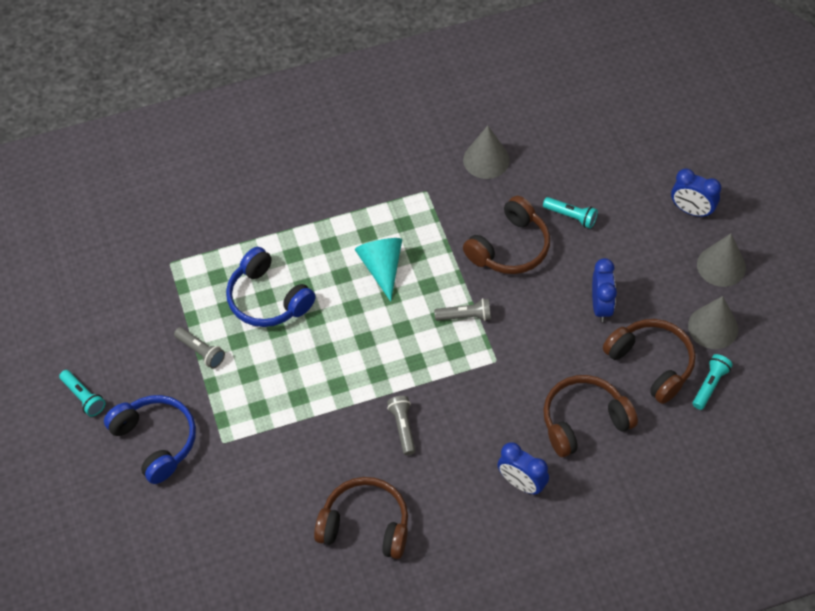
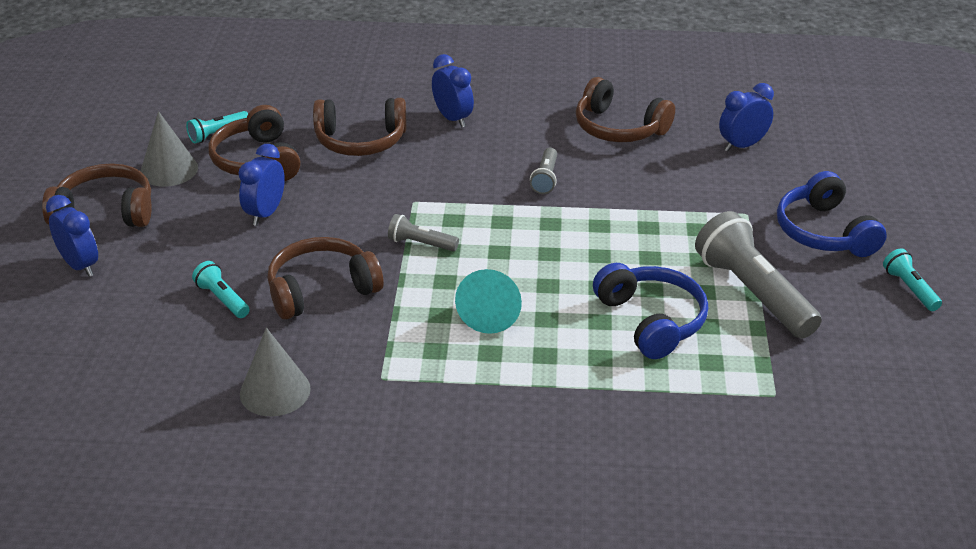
camera: 160 degrees left, 20 degrees down
grey flashlight [174,327,225,369] -> grey flashlight [695,211,822,339], size x2.06
grey cone [697,234,746,287] -> brown headphones [42,164,152,227]
none -> blue clock [719,83,774,152]

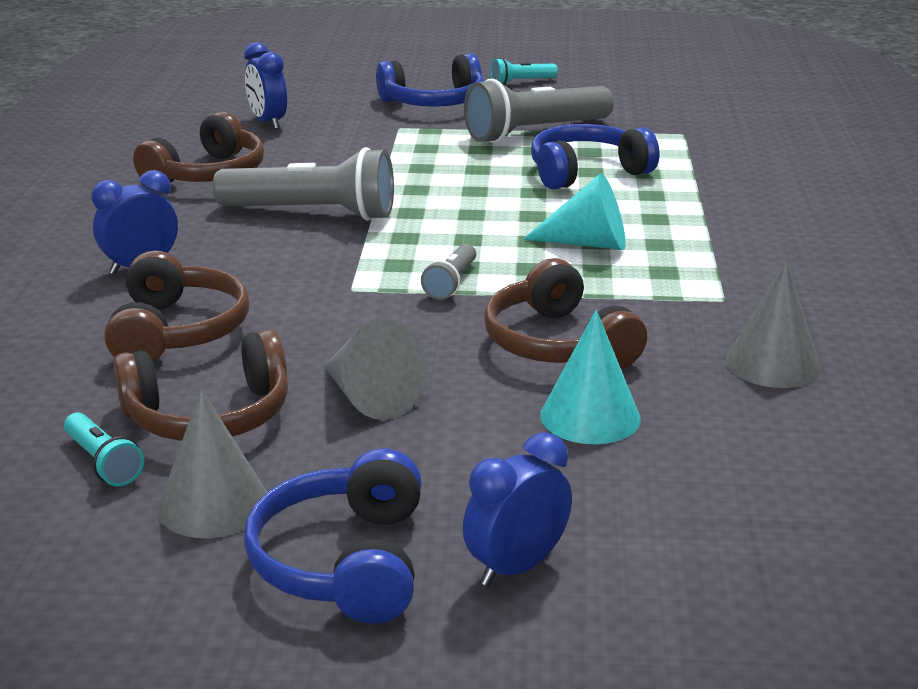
camera: 90 degrees left, 10 degrees down
brown headphones [42,164,152,227] -> blue headphones [244,448,422,624]
turquoise flashlight [192,261,249,318] -> turquoise cone [540,310,641,444]
blue clock [238,144,285,226] -> grey cone [324,319,427,420]
grey flashlight [530,148,557,194] -> grey flashlight [213,147,394,221], size x2.06

